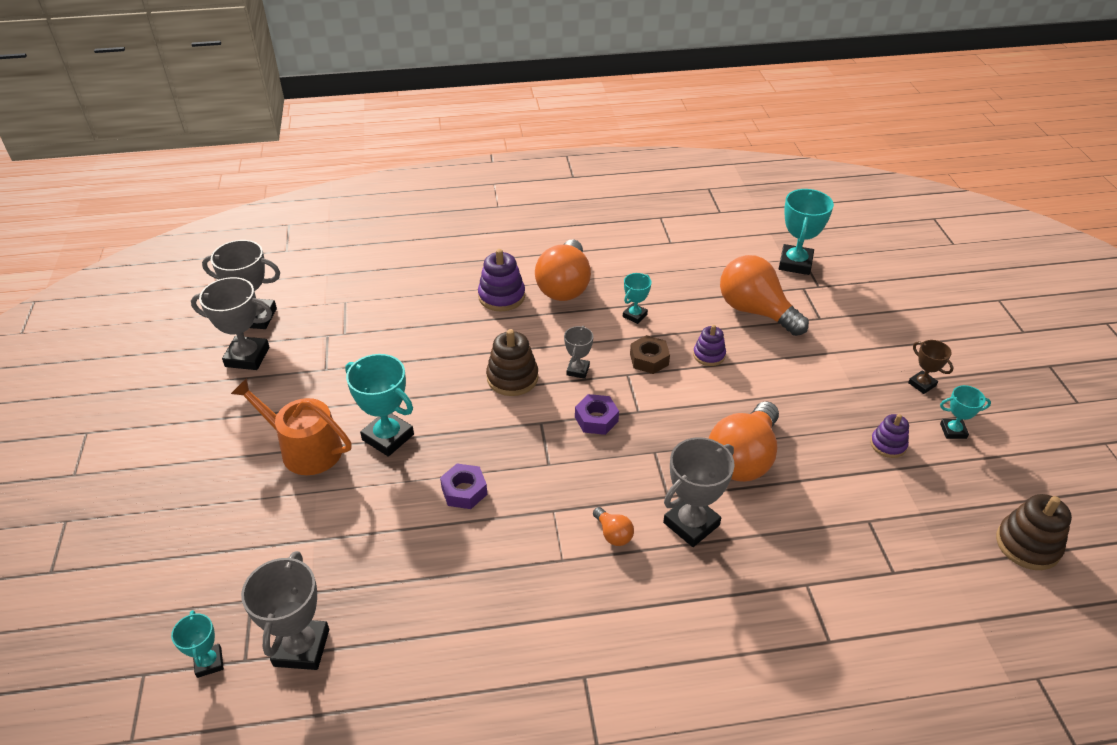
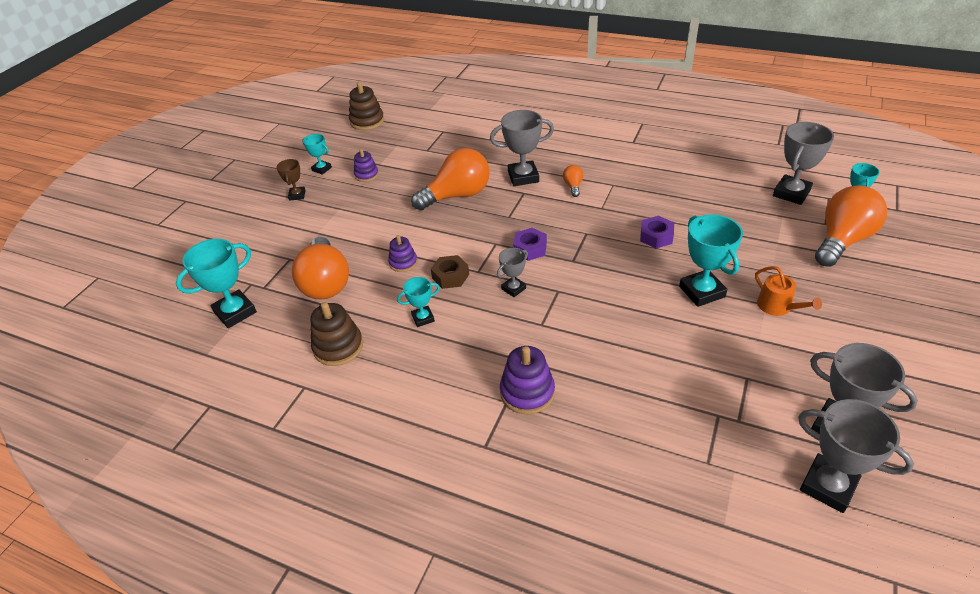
camera: 145 degrees left, 0 degrees up
orange watering can [231,378,352,475] -> orange watering can [755,266,822,316], size x0.61
brown stacking toy [486,329,538,396] -> brown stacking toy moved to [310,302,363,366]
orange light bulb [535,239,591,301] -> orange light bulb moved to [815,185,888,267]

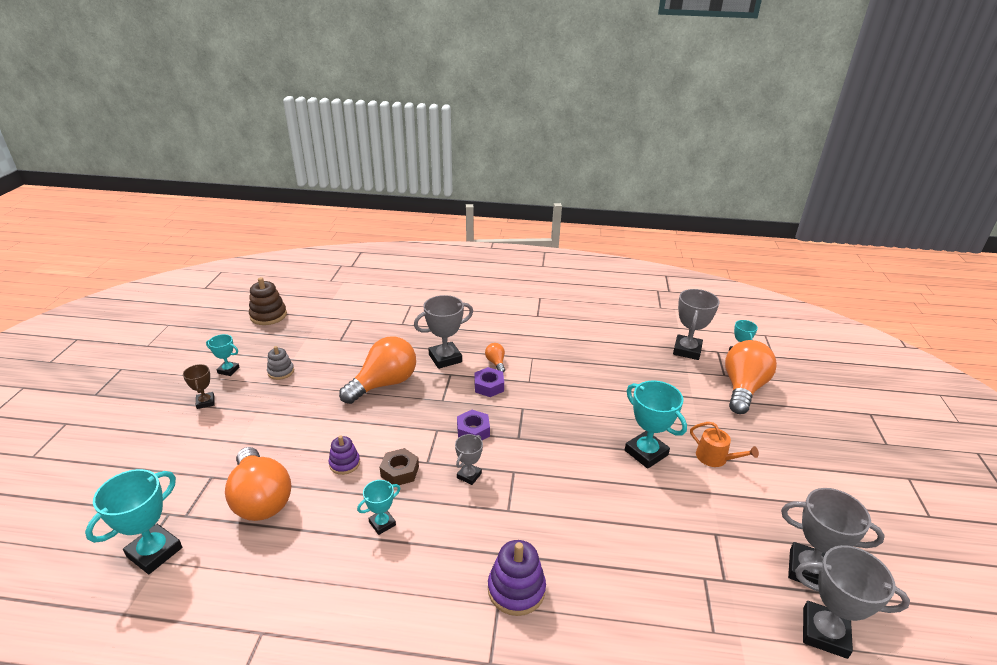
camera: 20 degrees left, 10 degrees down
brown stacking toy [310,302,363,366] -> none
purple stacking toy [354,149,379,182] -> grey stacking toy [267,346,294,380]
purple nut [640,216,674,248] -> purple nut moved to [474,367,504,397]

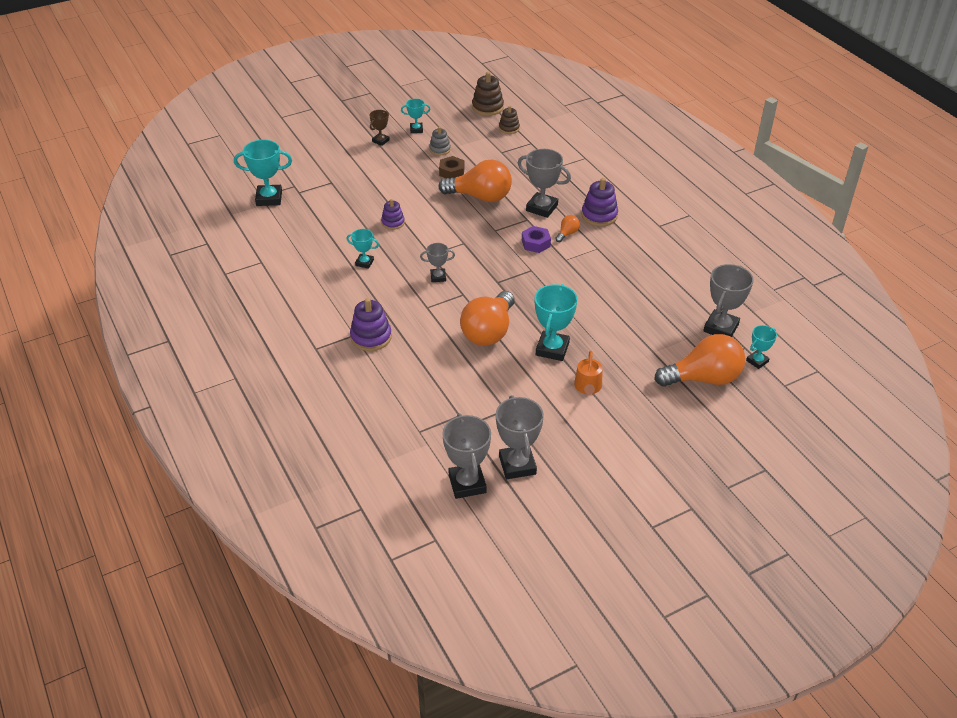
camera: 55 degrees right, 10 degrees up
turquoise trophy [206,334,240,376] -> turquoise trophy turned 75 degrees counterclockwise [401,99,430,133]
orange light bulb [225,447,291,521] -> orange light bulb moved to [460,291,515,346]
brown nut [380,448,419,485] -> brown nut moved to [439,156,464,179]
purple nut [457,410,490,440] -> none
grey trophy [673,289,720,360] -> grey trophy turned 45 degrees counterclockwise [703,264,753,337]
none -> brown stacking toy [499,106,520,134]
none -> purple stacking toy [581,178,618,226]

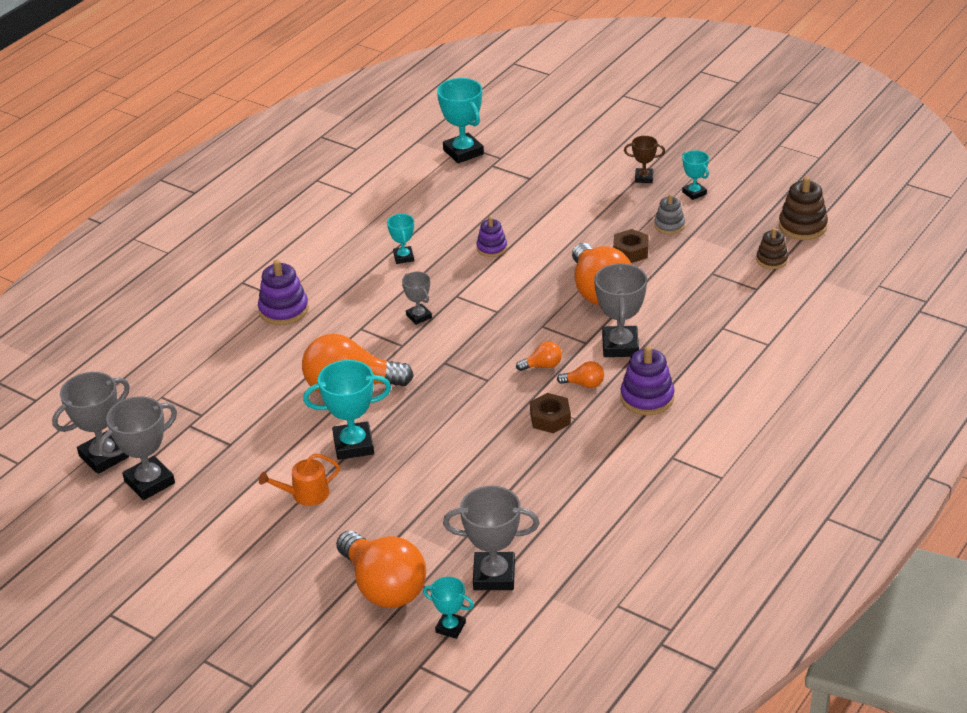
camera: 65 degrees right, 5 degrees down
purple nut [522,226,551,253] -> orange light bulb [516,341,562,371]
none -> brown nut [530,393,571,433]

